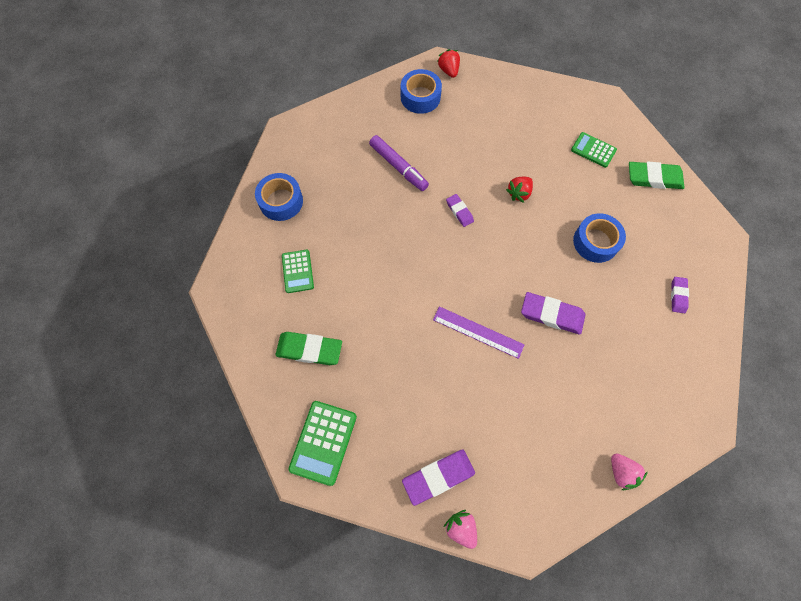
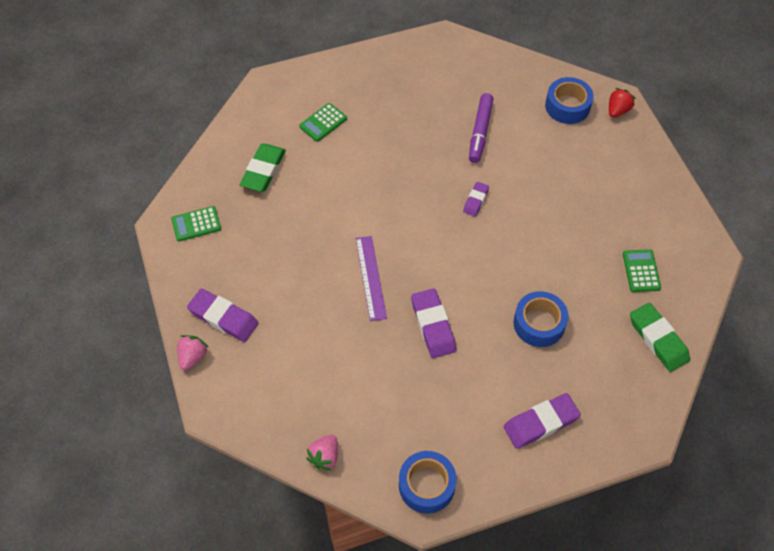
camera: 55 degrees right, 10 degrees down
blue tape [255,173,303,221] -> blue tape moved to [399,451,457,514]
green eraser [275,332,342,365] -> green eraser turned 45 degrees clockwise [240,144,286,192]
green calculator [288,401,357,486] -> green calculator [171,206,221,241], size x0.66
red strawberry [506,176,533,203] -> none
purple eraser [671,277,689,313] -> purple eraser [504,393,581,449], size x1.75

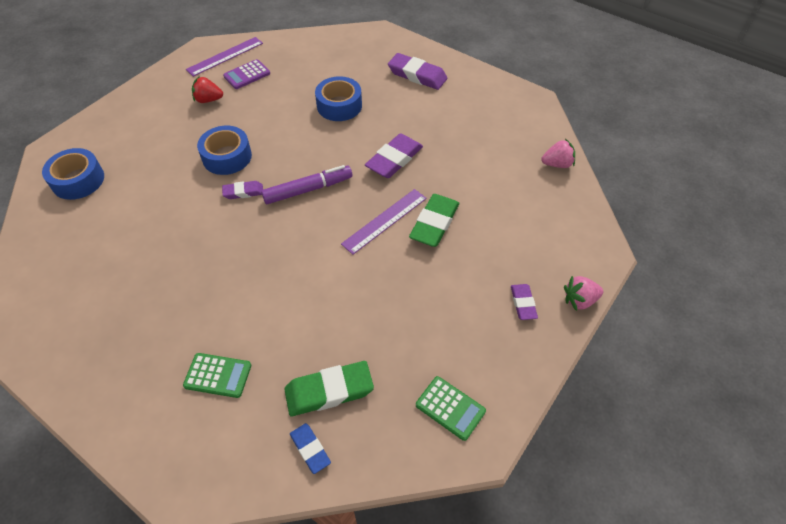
camera: 125 degrees left, 5 degrees down
purple eraser [187,289,258,342] -> purple eraser [511,284,538,320], size x0.57
blue tape [399,451,457,514] -> blue tape moved to [197,126,252,175]
purple marker [469,93,494,163] -> purple marker moved to [261,165,352,204]
red strawberry [609,88,636,118] -> red strawberry moved to [192,77,223,103]
green calculator [623,249,661,292] -> purple calculator [223,59,270,89]
green eraser [630,303,690,372] -> green eraser moved to [409,194,459,247]
none -> purple ruler [186,37,263,77]
none -> blue eraser [290,423,331,474]

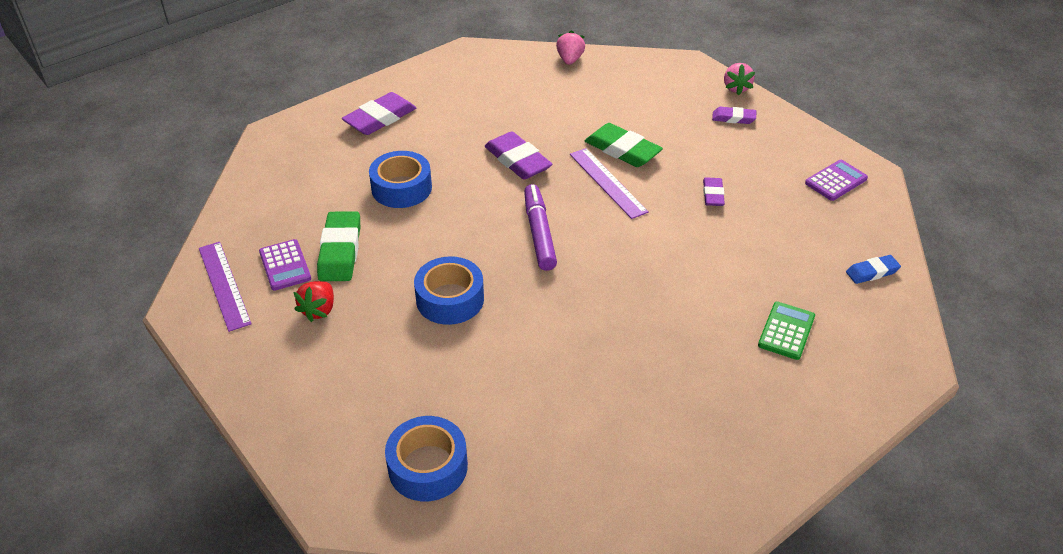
camera: 75 degrees left, 10 degrees down
purple eraser [222,181,263,199] -> purple eraser moved to [703,177,725,206]
green eraser [284,361,374,416] -> green eraser moved to [317,211,360,281]
green calculator [416,376,486,441] -> purple calculator [805,160,868,201]

